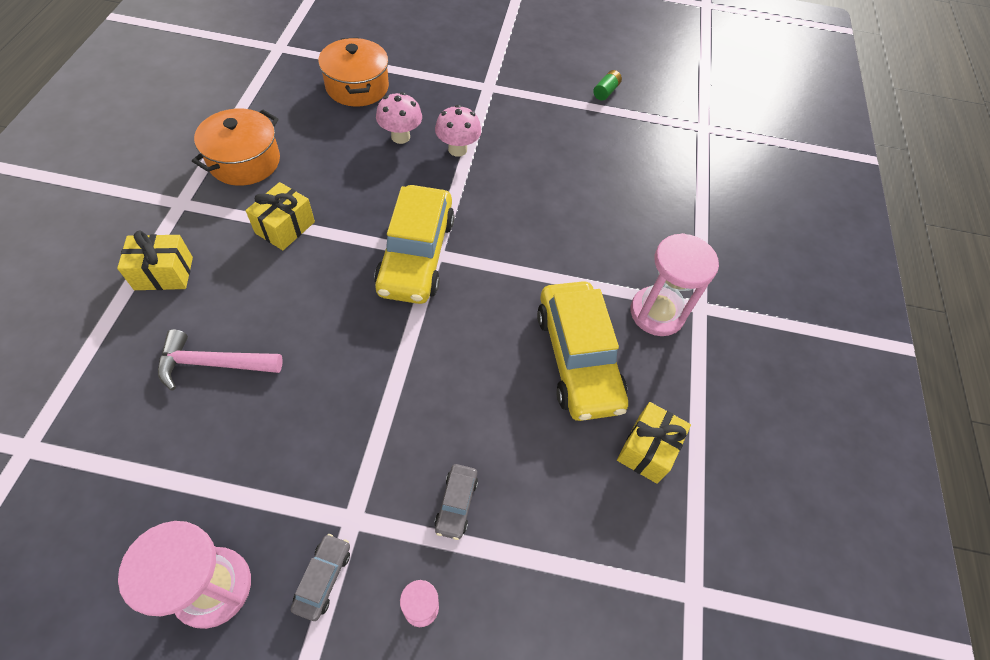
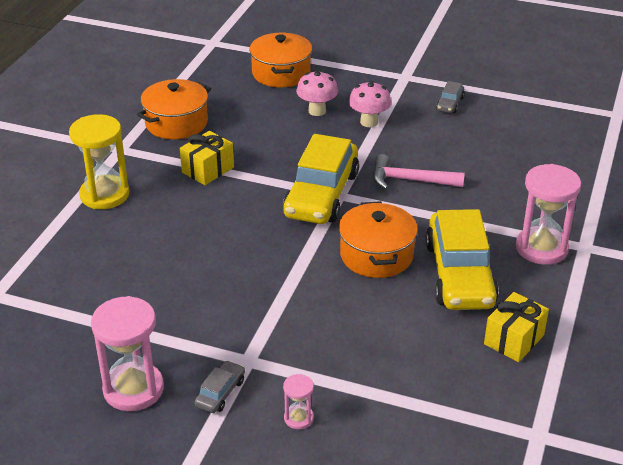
camera: 15 degrees right, 20 degrees down
yellow gift [117,231,193,290] -> yellow hourglass [69,114,129,209]
pink hammer [158,330,283,391] -> pink hammer moved to [373,154,465,190]
grey car [434,464,478,540] -> grey car moved to [436,81,465,113]
green battery [593,70,622,101] -> none
none -> orange pot [339,201,418,278]

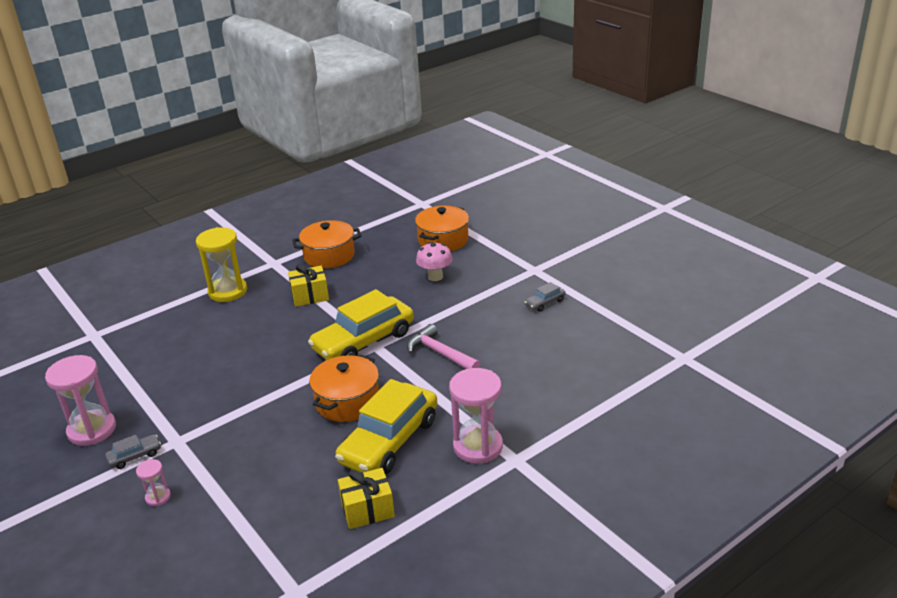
camera: 35 degrees right, 5 degrees down
pink mushroom [349,81,391,127] -> none

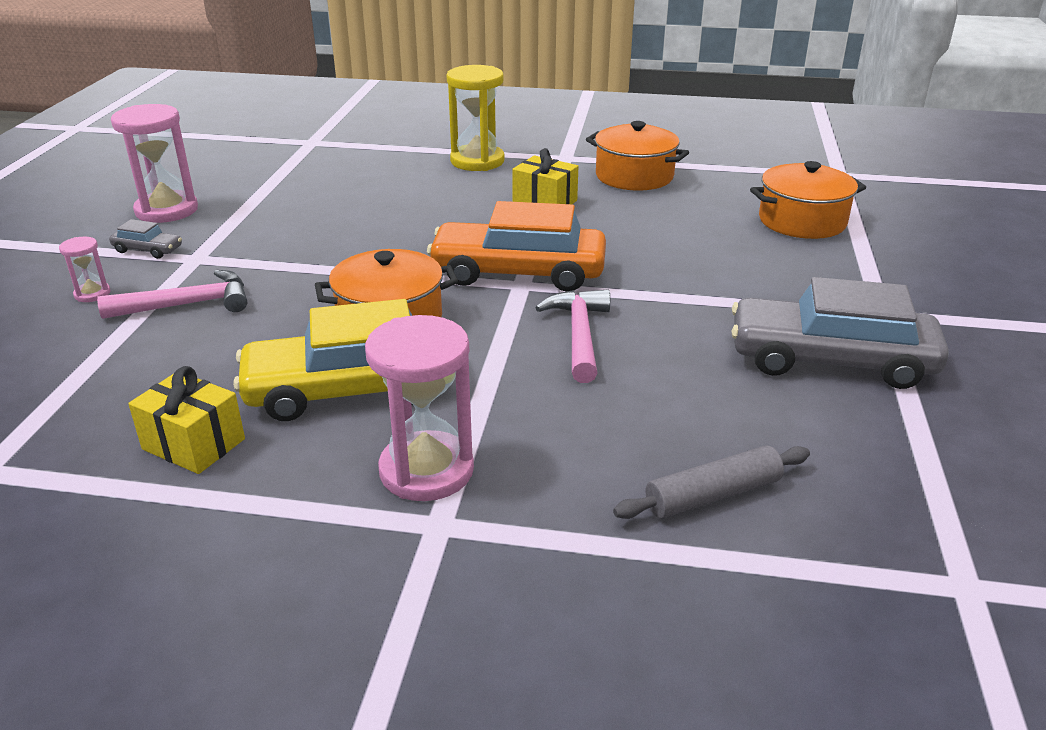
camera: 45 degrees right, 0 degrees up
yellow car [308,289,414,360] -> orange car [427,201,606,292]
pink mushroom [416,242,453,281] -> none
grey car [524,282,566,312] -> grey car [731,277,949,389], size x2.36
none -> pink hammer [97,270,247,319]
none -> grey rolling pin [613,446,810,519]

